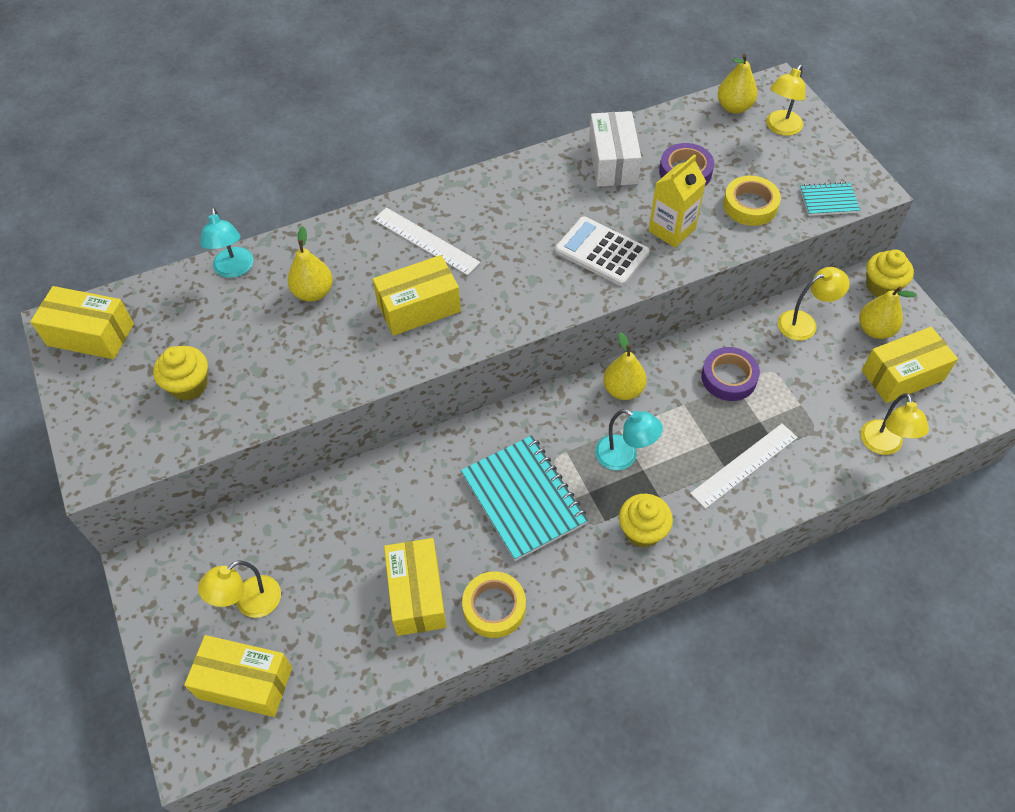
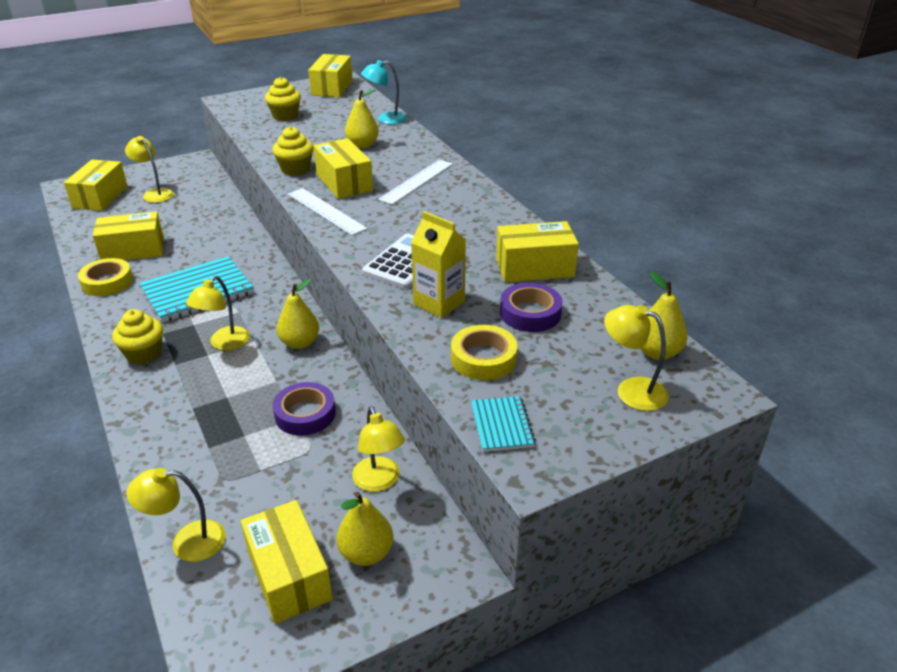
camera: 85 degrees right, 20 degrees down
white box [589,111,641,187] -> yellow box [496,221,579,282]
turquoise lamp [595,409,663,470] -> yellow lamp [186,276,250,350]
white ruler [690,423,798,509] -> white ruler moved to [288,188,368,236]
yellow cupcake [866,250,914,297] -> yellow cupcake moved to [272,126,314,176]

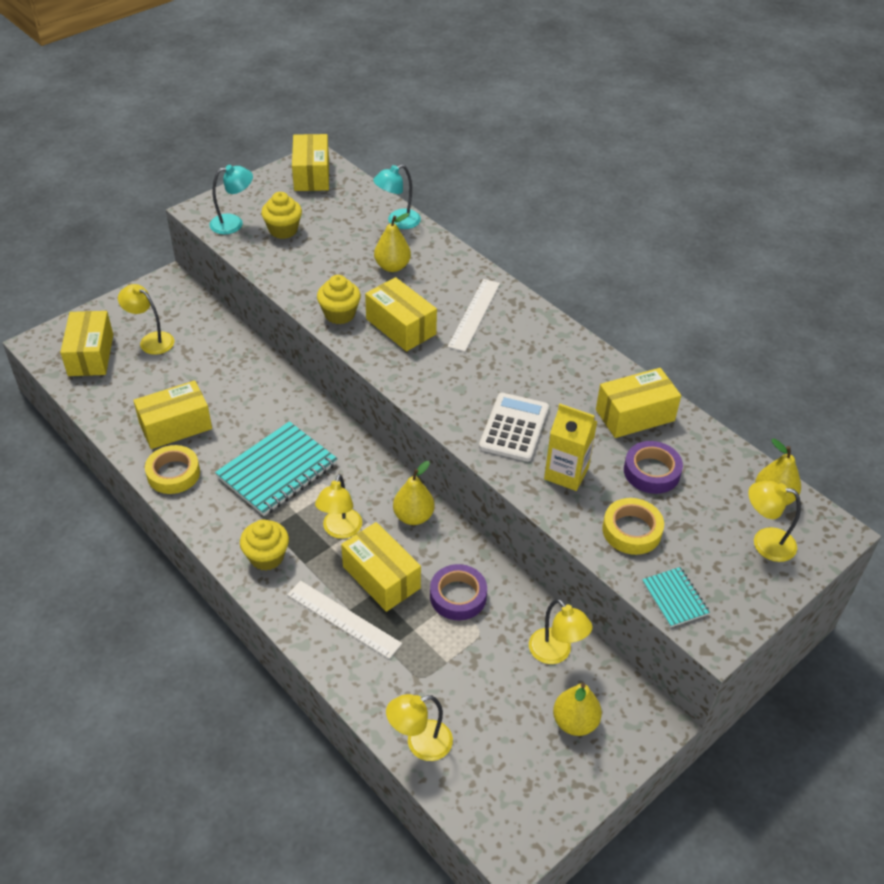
camera: 15 degrees left, 10 degrees up
yellow box [241,500,333,624] -> yellow box moved to [341,522,421,612]
white ruler [288,188,368,236] -> white ruler moved to [287,581,402,659]
none -> turquoise lamp [209,165,253,234]

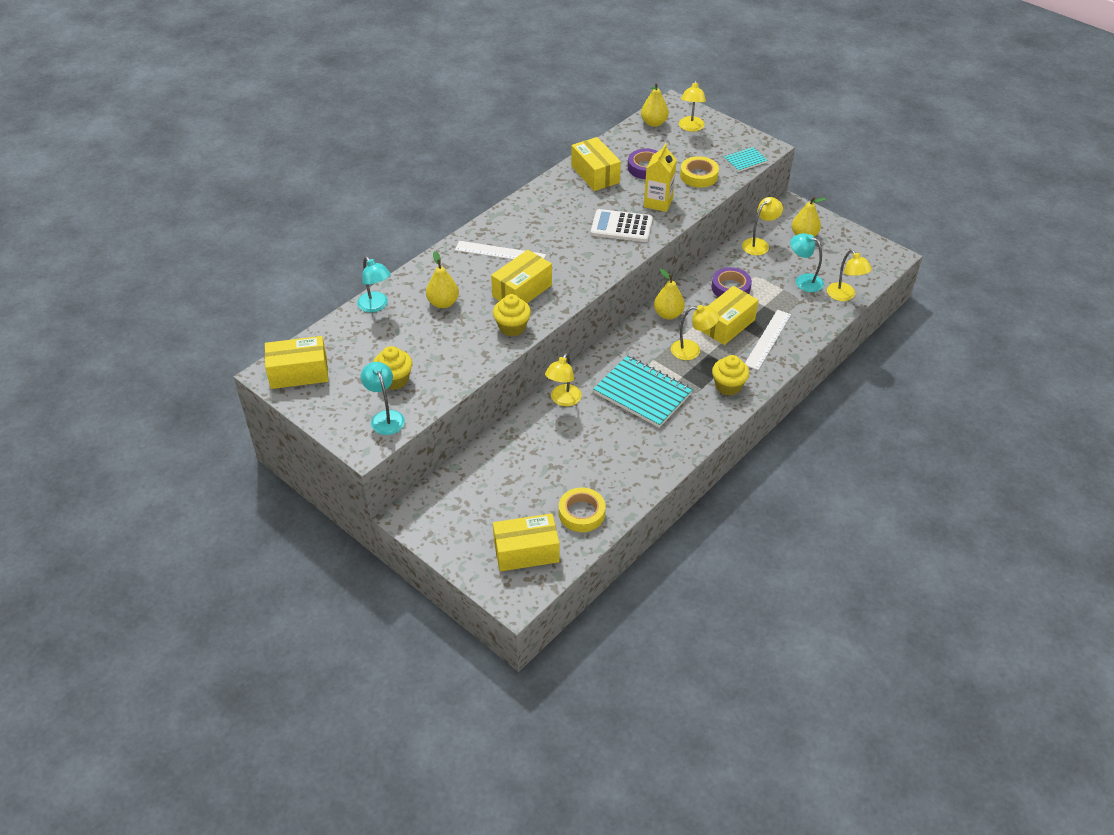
camera: 95 degrees left, 0 degrees up
yellow lamp [118,284,174,355] -> yellow lamp moved to [545,353,582,406]
yellow box [133,381,212,449] -> none
yellow tape [145,445,200,494] -> yellow tape moved to [559,488,605,532]
none -> turquoise lamp [790,233,824,292]

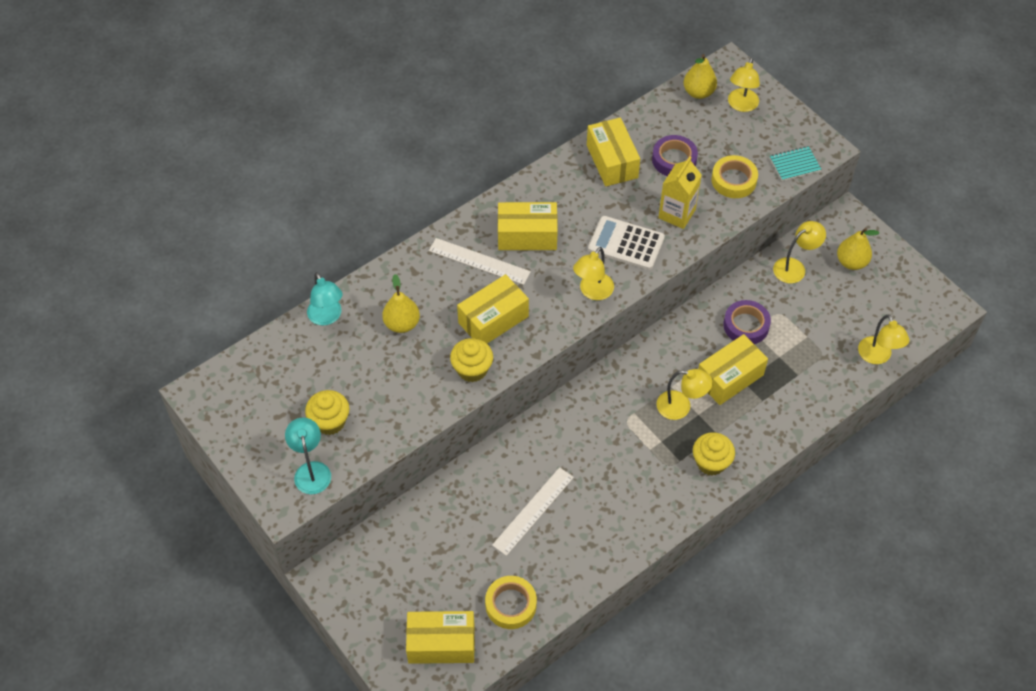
camera: 10 degrees right, 10 degrees up
yellow box [265,336,328,389] -> yellow box moved to [498,202,558,250]
yellow lamp [545,353,582,406] -> yellow lamp moved to [573,247,614,300]
turquoise notebook [594,355,693,428] -> none
yellow pear [654,269,685,320] -> none
white ruler [745,310,791,370] -> white ruler moved to [492,467,574,556]
turquoise lamp [790,233,824,292] -> none

